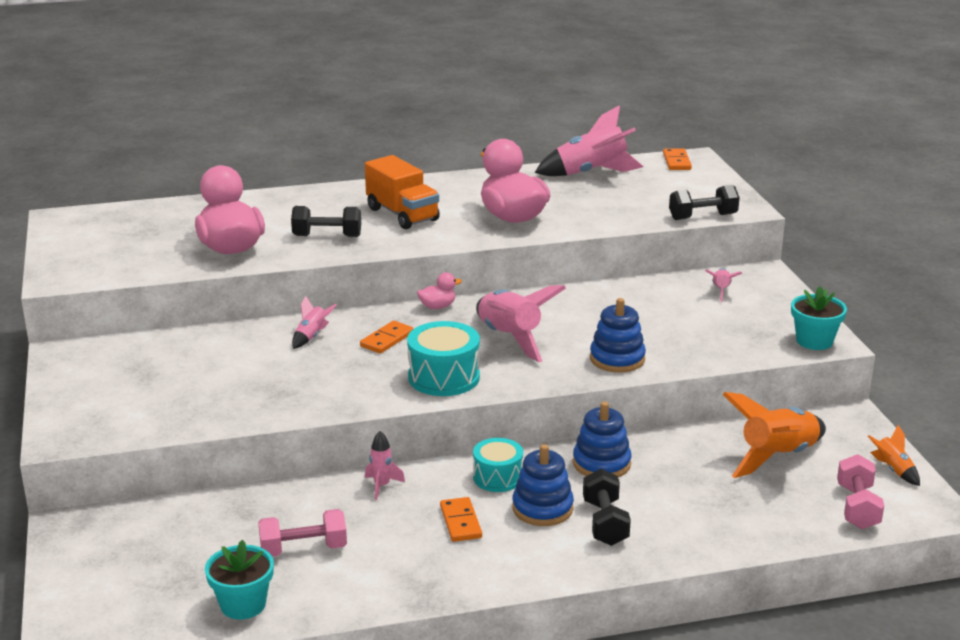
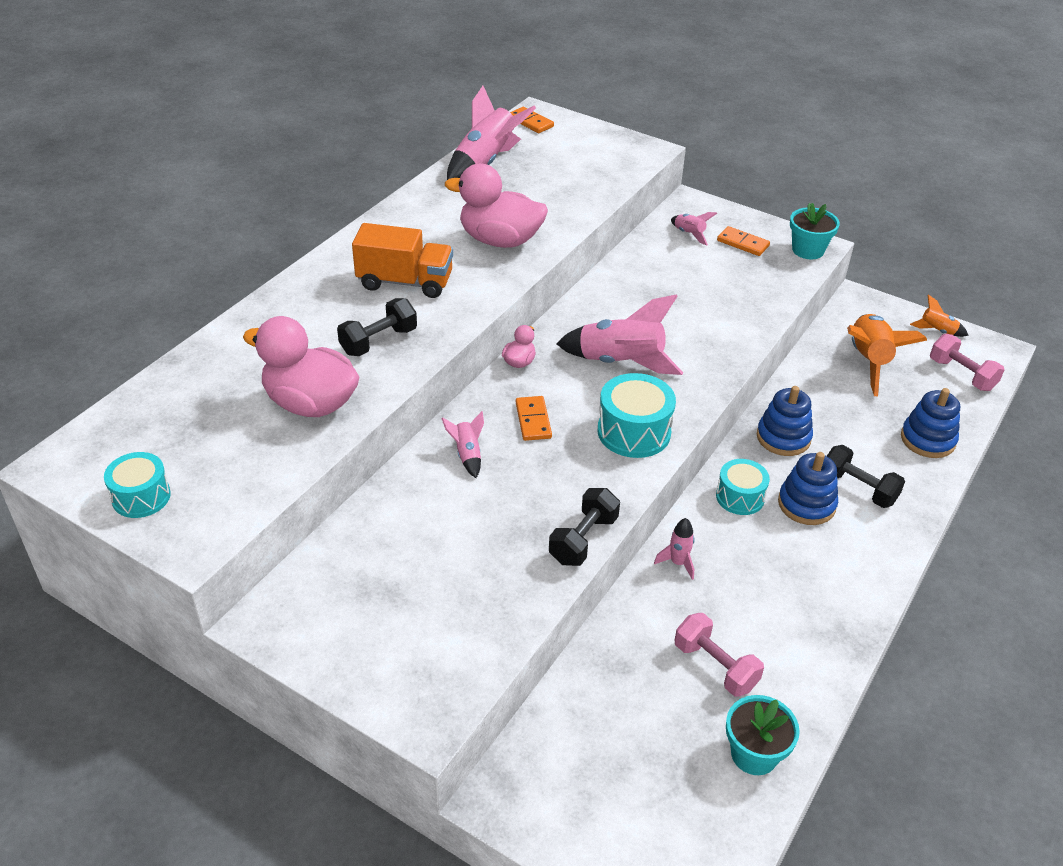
camera: 45 degrees left, 15 degrees up
pink dumbbell [258,509,347,556] -> pink dumbbell turned 75 degrees counterclockwise [674,613,764,697]
orange domino [440,497,482,542] -> orange domino moved to [717,226,770,256]
blue stacking toy [590,298,646,373] -> blue stacking toy moved to [901,388,960,458]
black dumbbell [669,185,740,220] -> black dumbbell moved to [549,488,620,566]
none -> turquoise drum [104,452,171,518]

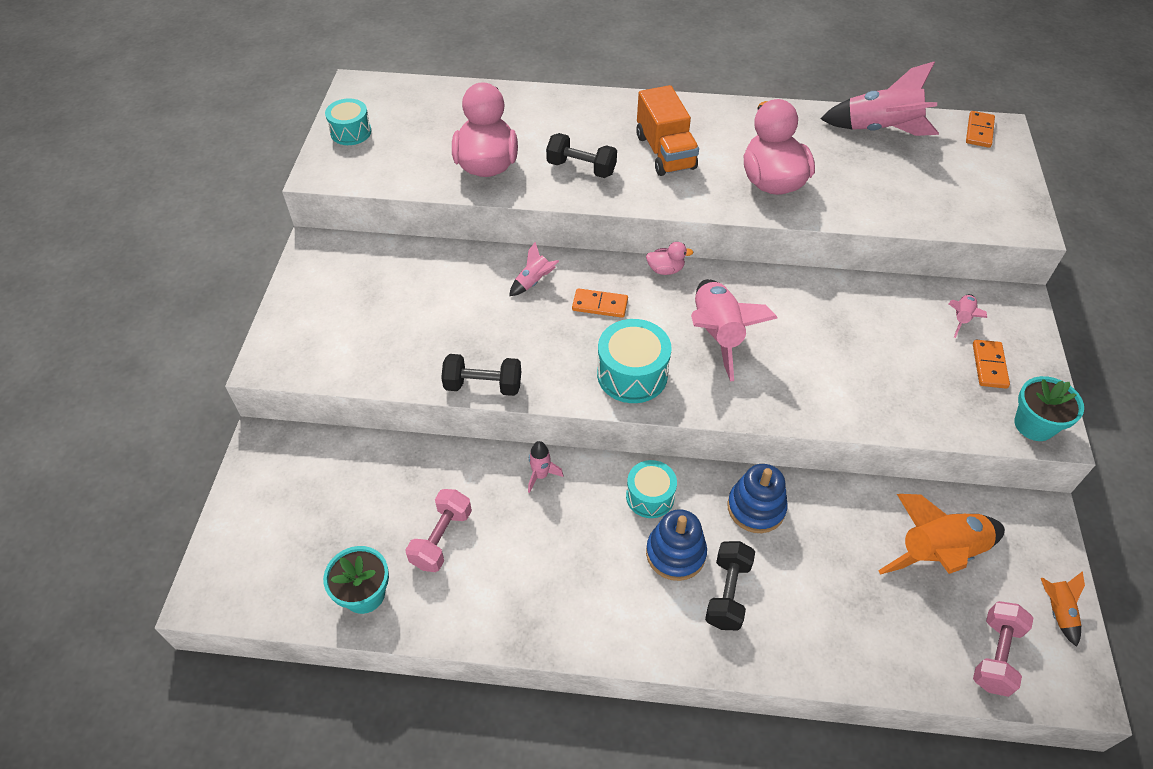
camera: 65 degrees right, 10 degrees up
orange domino [516,396,552,441] -> orange domino turned 45 degrees clockwise [572,288,628,318]
blue stacking toy [901,388,960,458] -> none

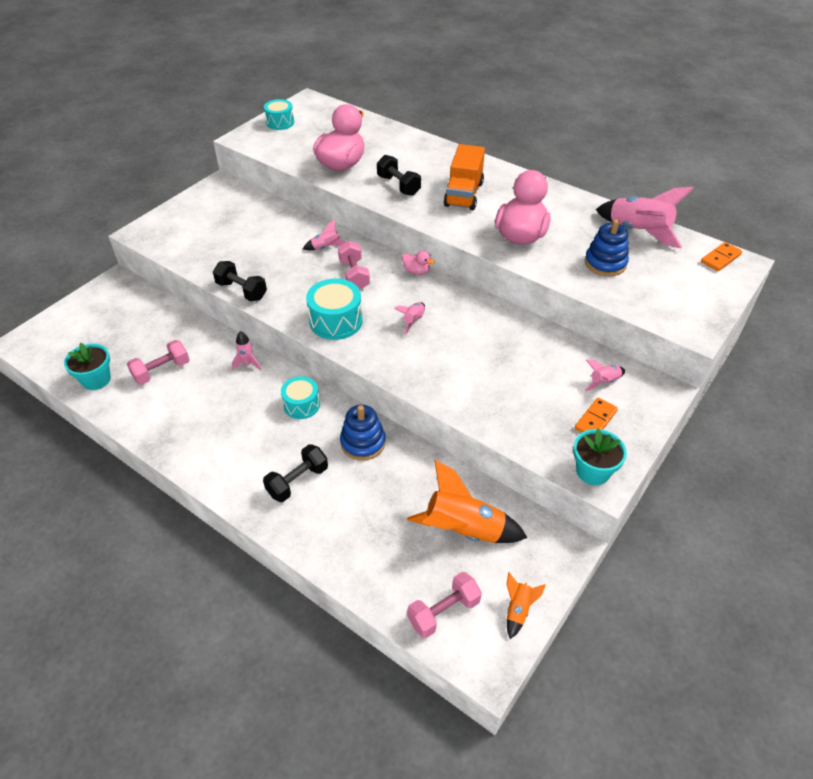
camera: 30 degrees right, 5 degrees down
orange domino [572,288,628,318] -> pink dumbbell [338,241,370,290]
blue stacking toy [646,509,707,581] -> blue stacking toy moved to [585,219,629,276]
pink rocket [691,279,778,381] -> pink rocket [394,302,425,335], size x0.48

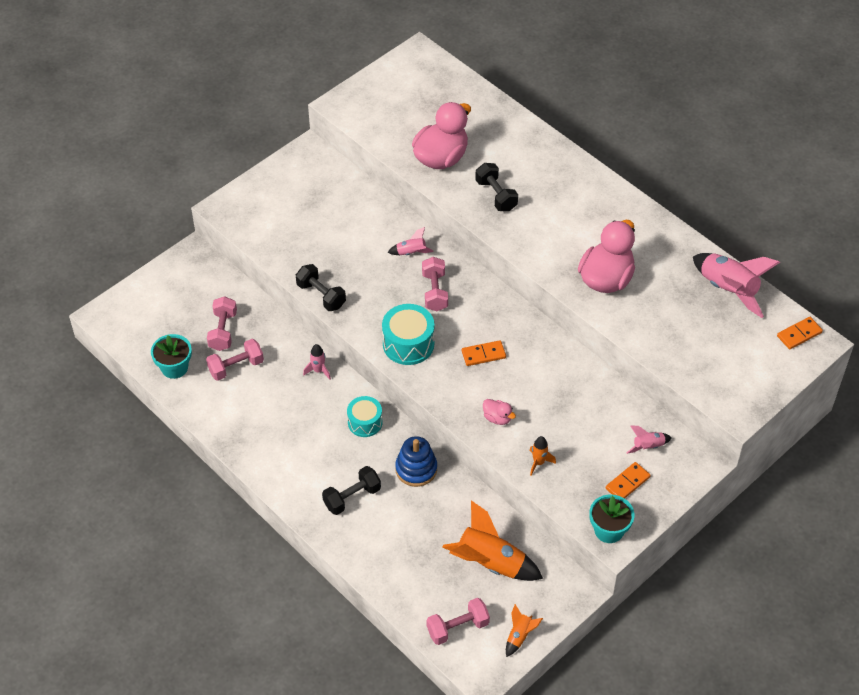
camera: 10 degrees right, 5 degrees up
turquoise drum [264,99,294,130] -> none
pink rocket [394,302,425,335] -> orange domino [462,340,506,366]
pink duck [402,250,435,275] -> pink duck moved to [483,399,516,425]
orange truck [444,144,485,210] -> none
blue stacking toy [585,219,629,276] -> none
none -> pink dumbbell [207,296,237,351]
none -> orange rocket [529,436,556,476]

